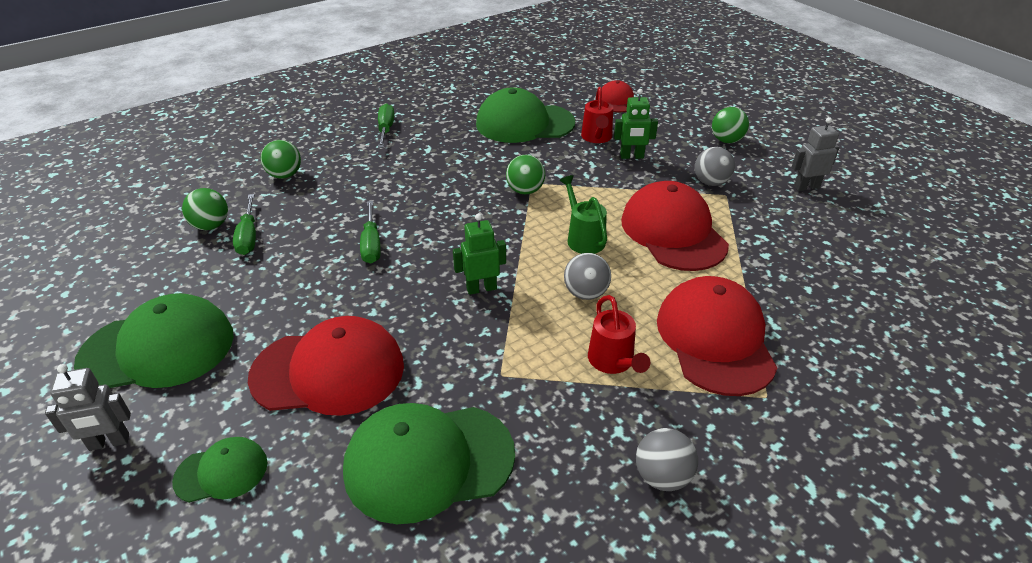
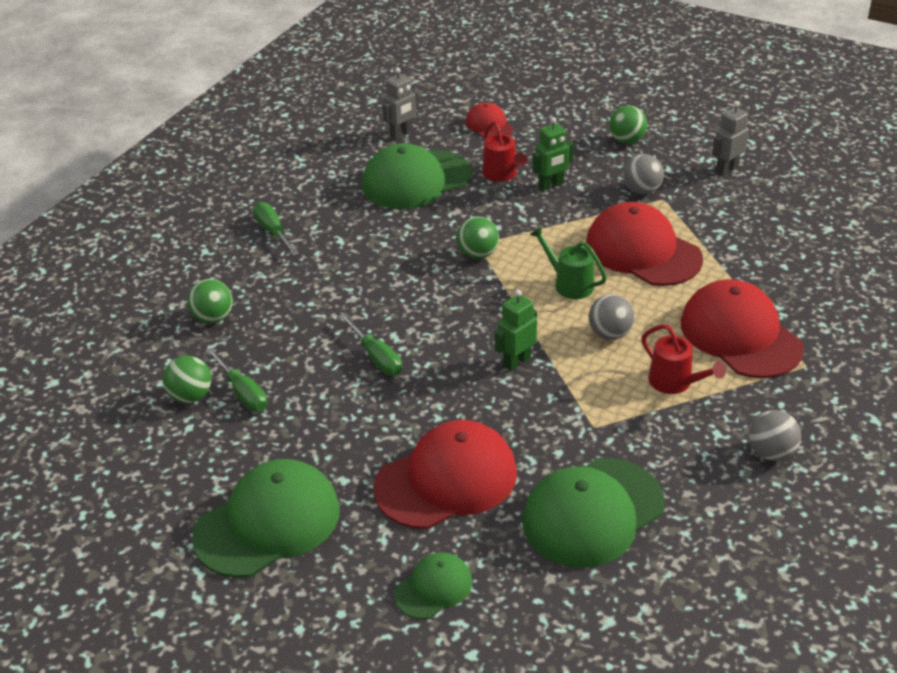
camera: 25 degrees left, 0 degrees up
grey robot [45,364,131,451] -> grey robot moved to [382,68,419,139]

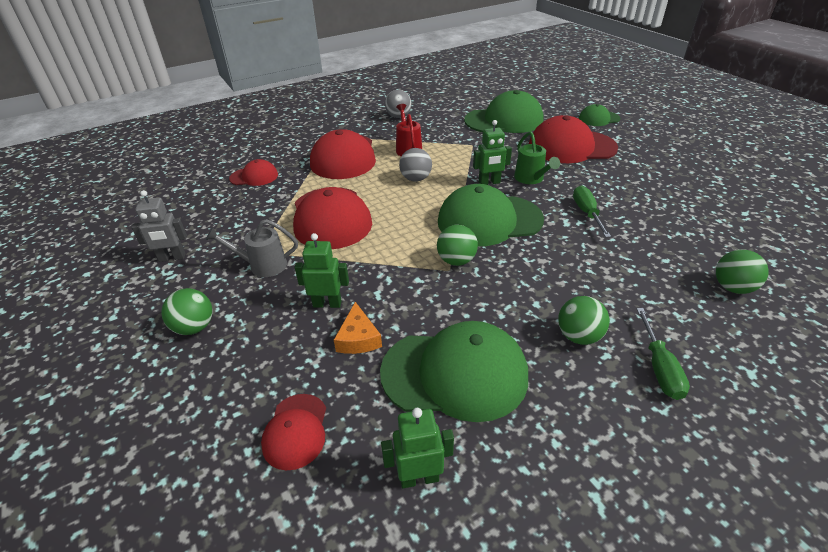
camera: 150 degrees left, 0 degrees up
green ball [163,356,211,403] -> green ball moved to [558,296,610,345]
green cap [192,459,340,578] -> green cap moved to [438,184,544,246]
green screwdriver [206,348,268,411] -> none
grey robot [382,68,419,139] -> green robot [381,408,454,488]
red watering can [482,121,527,182] -> orange cheese [334,302,382,354]
green watering can [529,225,607,299] -> green watering can moved to [514,132,560,184]
grey ball [624,154,664,194] -> grey watering can [206,219,298,277]
none -> red cap [229,159,278,186]

